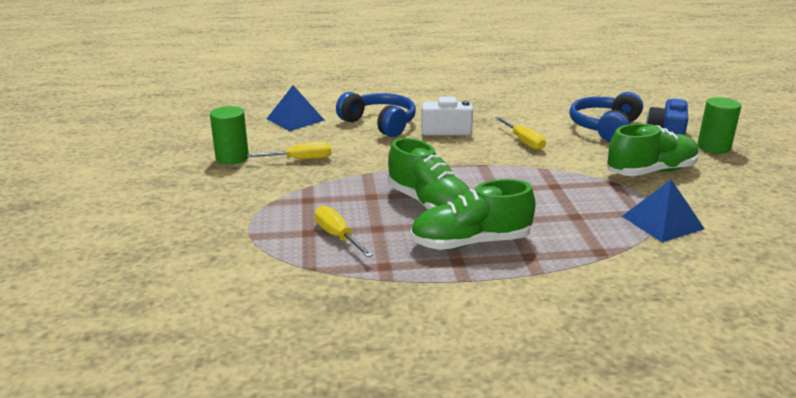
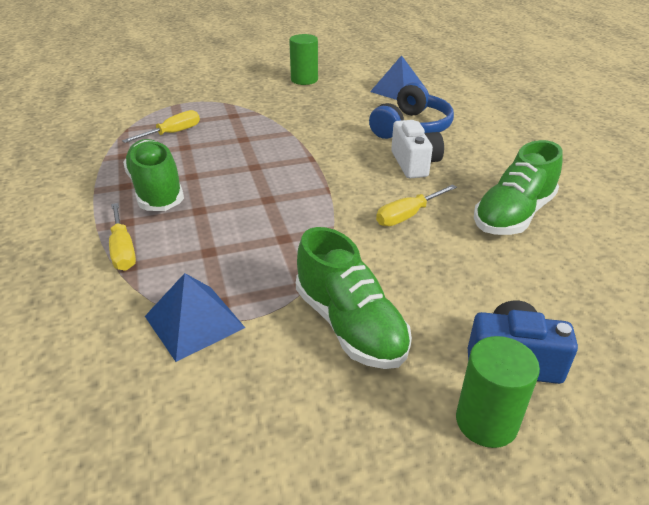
camera: 80 degrees right, 10 degrees up
yellow screwdriver [247,142,331,159] -> yellow screwdriver moved to [109,203,136,271]
green shoe [388,138,470,210] -> green shoe moved to [474,140,563,235]
blue headphones [569,92,643,142] -> none

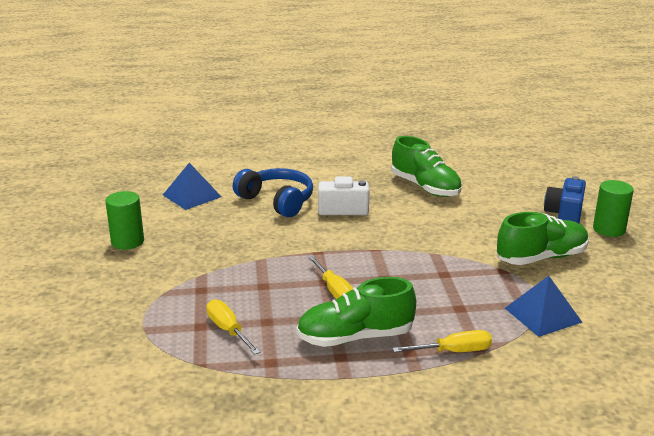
camera: 80 degrees left, 10 degrees down
yellow screwdriver [376,184,457,226] -> yellow screwdriver moved to [308,256,353,299]

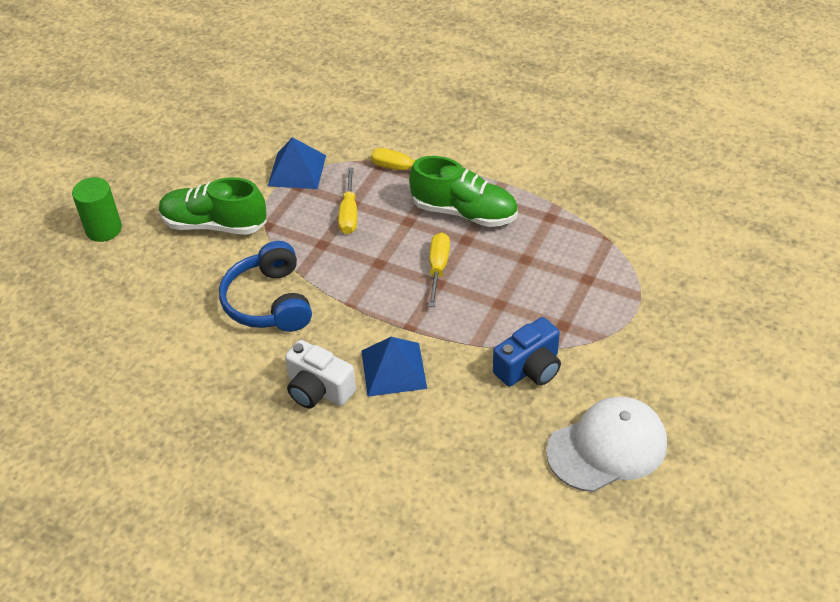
camera: 145 degrees left, 20 degrees up
green cylinder [105,191,144,250] -> white cap [546,396,667,492]
blue pyramid [163,163,221,210] -> blue pyramid moved to [361,337,427,397]
yellow screwdriver [207,299,260,355] -> yellow screwdriver moved to [338,168,357,234]
blue headphones [233,168,313,217] -> blue headphones moved to [219,241,312,332]
green shoe [391,136,462,197] -> none
blue camera [544,176,586,223] -> blue camera moved to [493,317,561,387]

